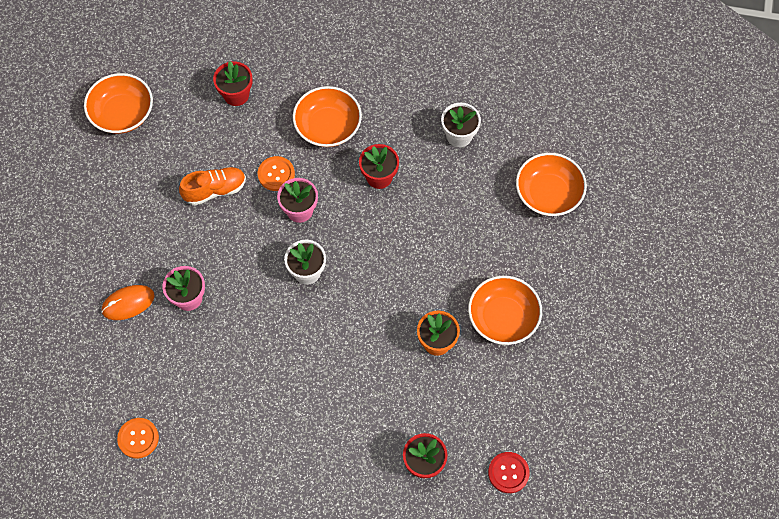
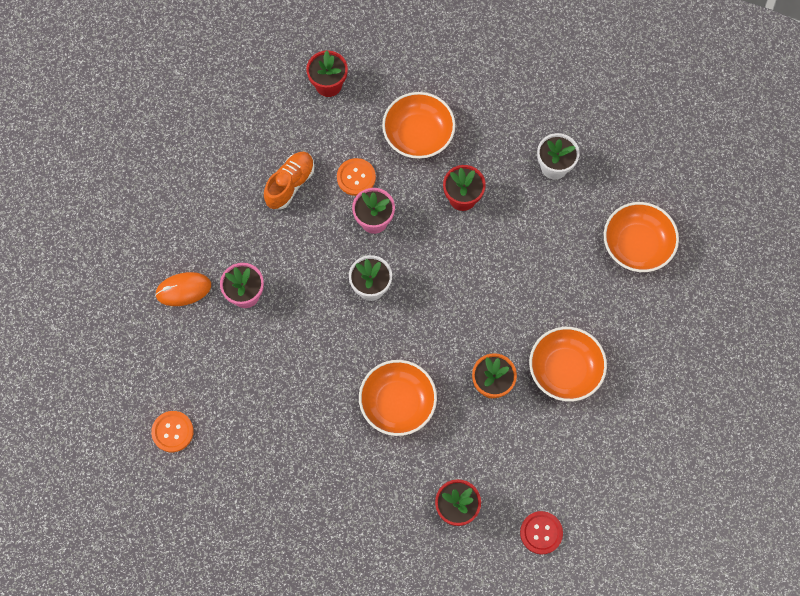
camera: 10 degrees right, 5 degrees up
orange bowl [84,73,153,134] -> orange bowl moved to [359,360,437,436]
orange shoe [179,167,246,205] -> orange shoe turned 45 degrees counterclockwise [264,152,315,210]

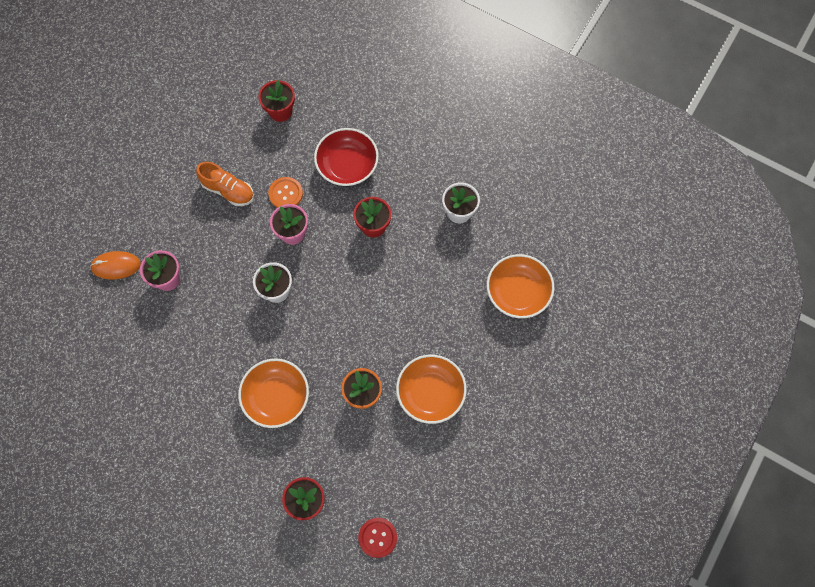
camera: 10 degrees right, 0 degrees up
orange button [151,411,194,452] -> none
orange shoe [264,152,315,210] -> orange shoe turned 75 degrees clockwise [196,162,254,206]
orange bowl [382,92,456,159] -> red bowl [314,128,379,186]

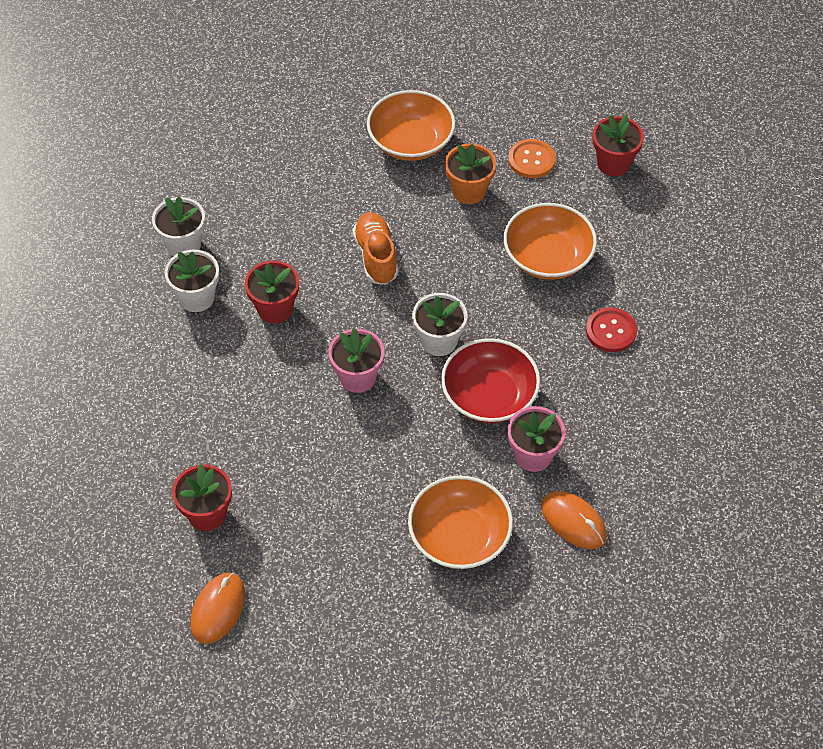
camera: 130 degrees left, 15 degrees down
orange shoe [196,162,254,206] -> orange shoe moved to [353,212,398,285]
orange button [268,177,303,208] -> orange button moved to [508,139,556,178]
red bowl [314,128,379,186] -> red bowl moved to [441,338,540,423]
red button [358,518,397,558] -> red button moved to [586,307,637,352]
orange bowl [487,254,555,318] -> orange bowl moved to [408,476,513,569]
none -> white flower pot [165,250,219,312]
none -> orange mouse [191,572,245,644]

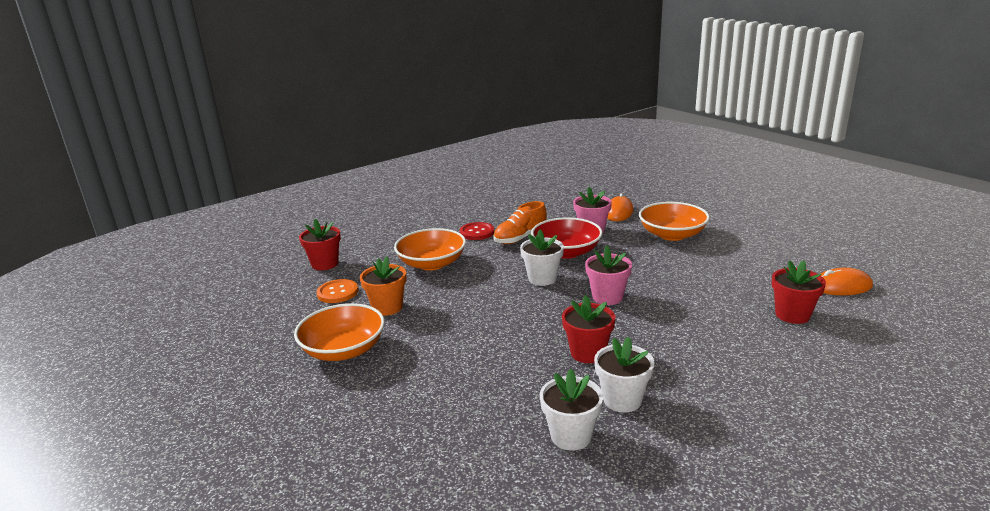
camera: 115 degrees left, 30 degrees down
orange shoe [353,212,398,285] -> orange shoe moved to [493,201,547,244]

